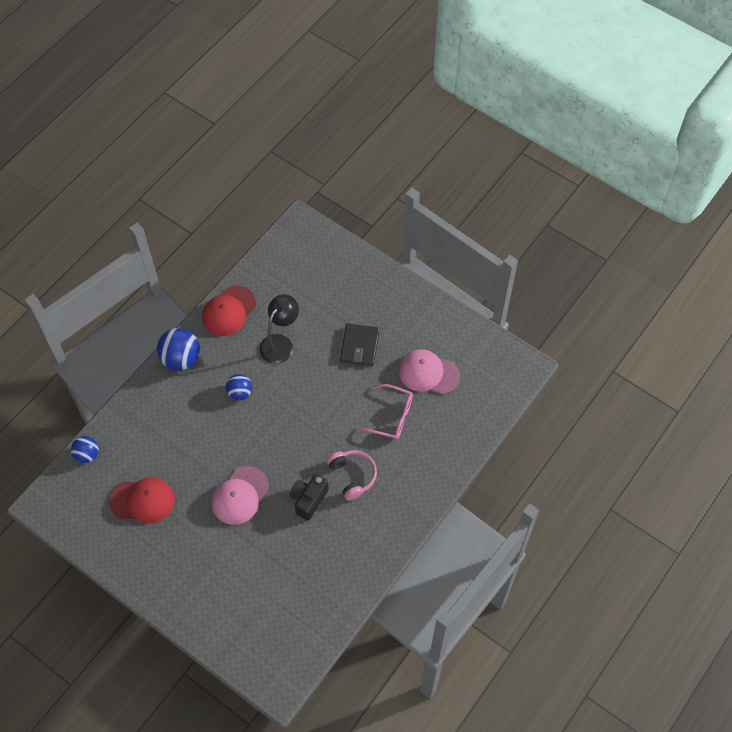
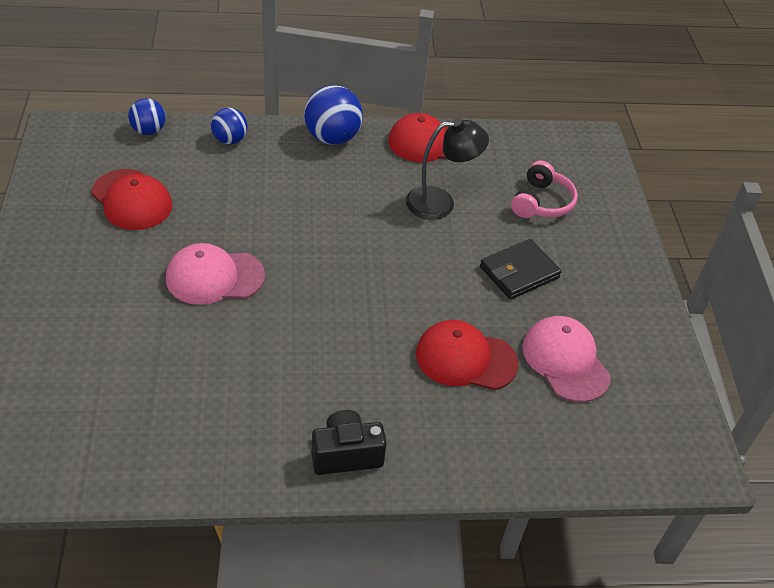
camera: 45 degrees right, 15 degrees down
blue ball [226,374,252,400] -> blue ball moved to [211,108,248,144]
black camera [290,474,329,521] -> black camera moved to [312,410,387,475]
pink headphones [327,450,377,501] -> pink headphones moved to [511,161,578,218]
pink glasses [356,384,413,440] -> red cap [416,320,518,390]

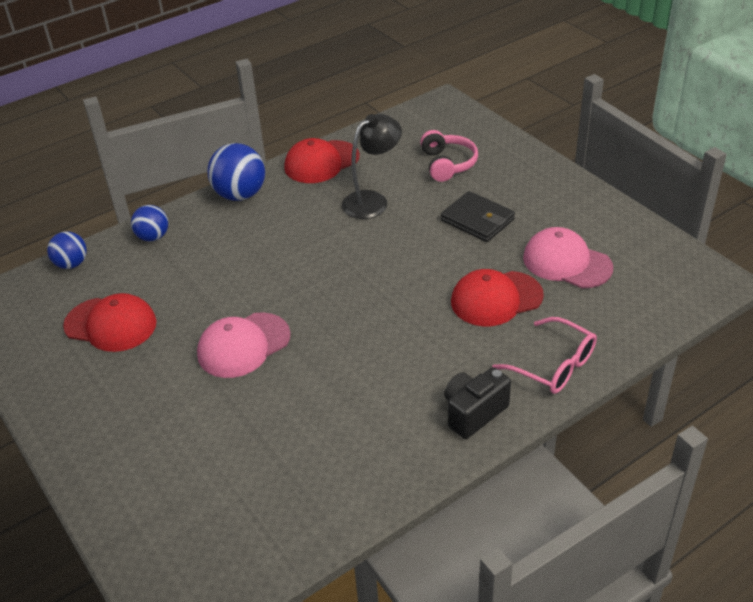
camera: 25 degrees left, 5 degrees down
black wallet [480,239,562,299] -> black wallet turned 75 degrees counterclockwise [441,191,515,242]
none -> pink glasses [492,317,597,394]

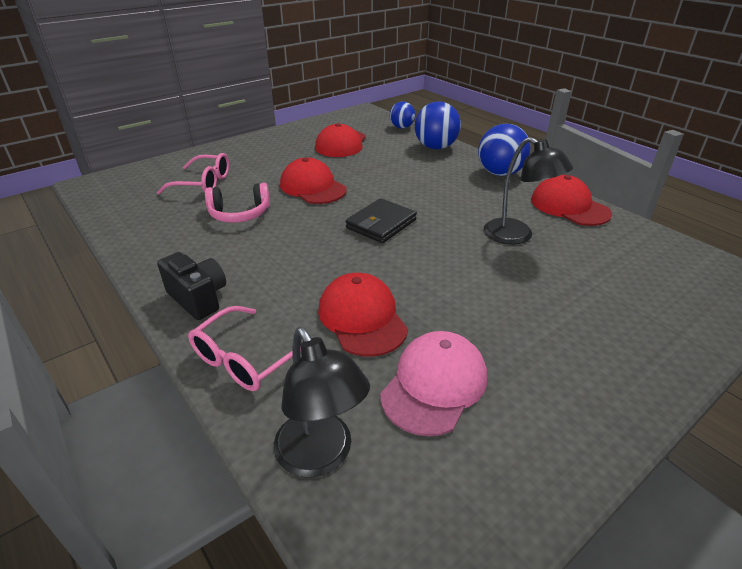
camera: 85 degrees right, 5 degrees down
blue ball [131,205,168,241] -> blue ball [415,101,461,149], size x1.63
pink cap [197,312,291,378] -> red cap [280,158,347,204]
pink headphones [420,130,478,182] -> pink headphones moved to [205,183,270,223]
black wallet [441,191,515,242] -> black wallet moved to [346,198,417,243]
none -> pink glasses [157,153,229,194]
none -> black lamp [274,327,370,478]

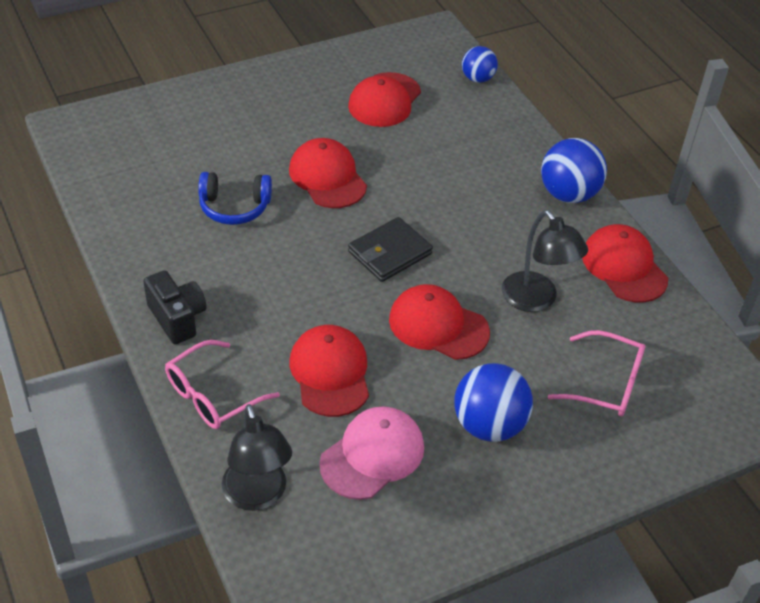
camera: 10 degrees right, 10 degrees up
pink glasses [157,153,229,194] -> pink glasses moved to [548,330,645,417]
pink headphones [205,183,270,223] -> blue headphones [198,172,272,225]
blue ball [415,101,461,149] -> blue ball moved to [454,363,533,442]
none -> red cap [389,284,490,360]

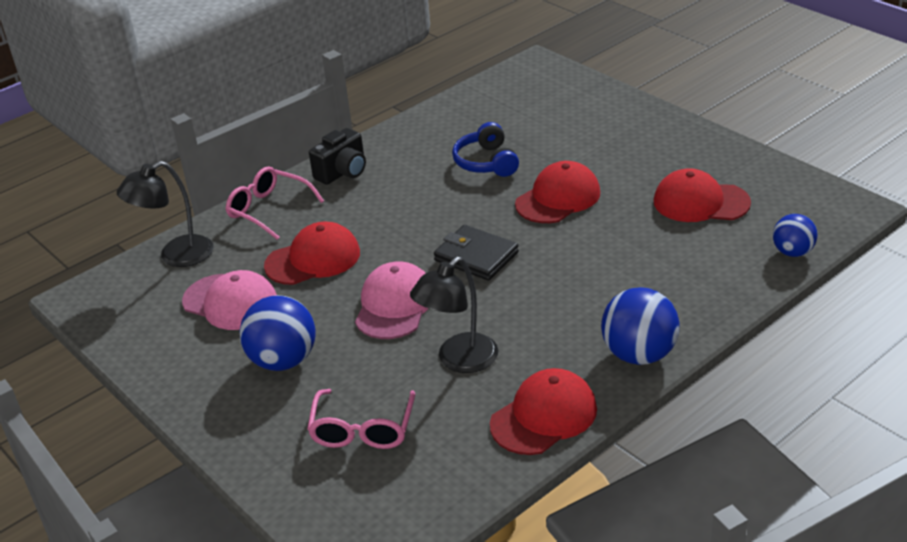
camera: 80 degrees right, 10 degrees down
red cap [389,284,490,360] -> pink cap [355,262,429,339]

